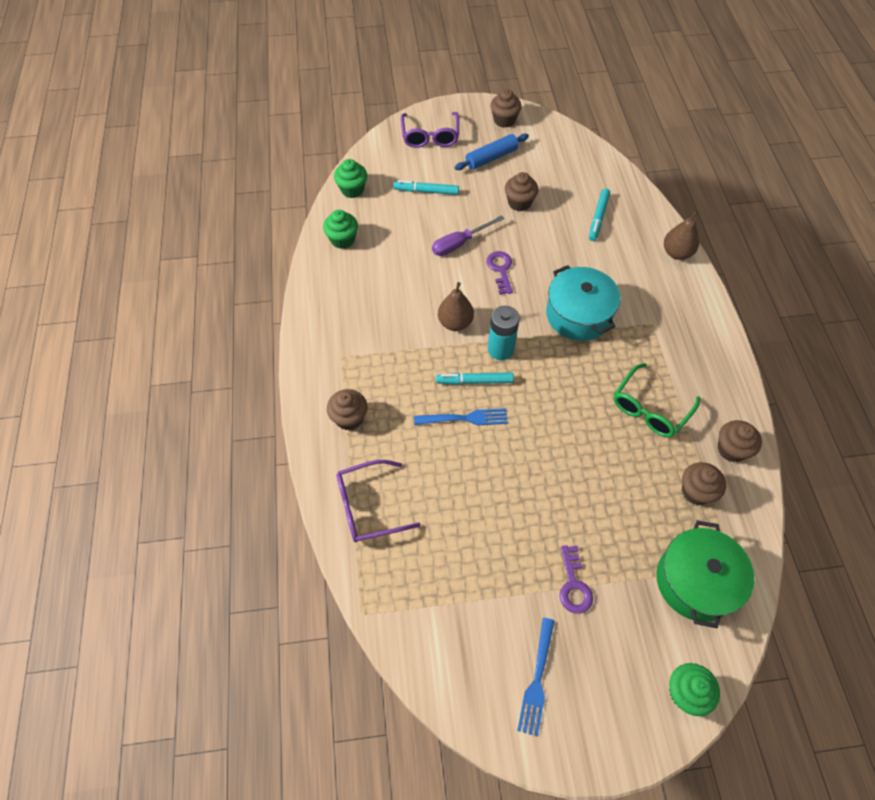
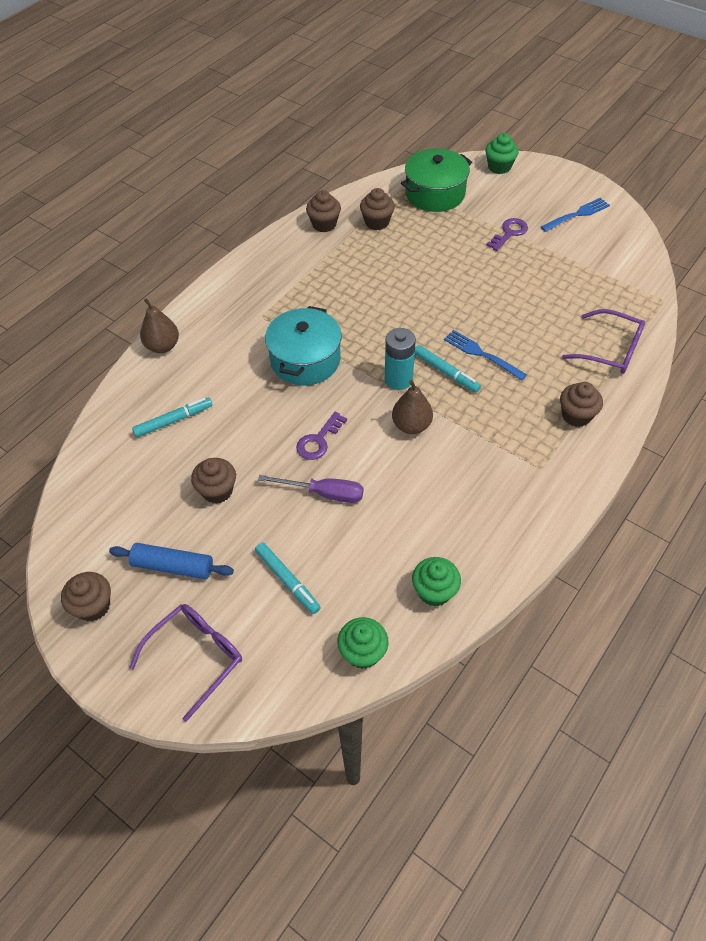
camera: 135 degrees left, 5 degrees down
green glasses [614,363,700,437] -> none

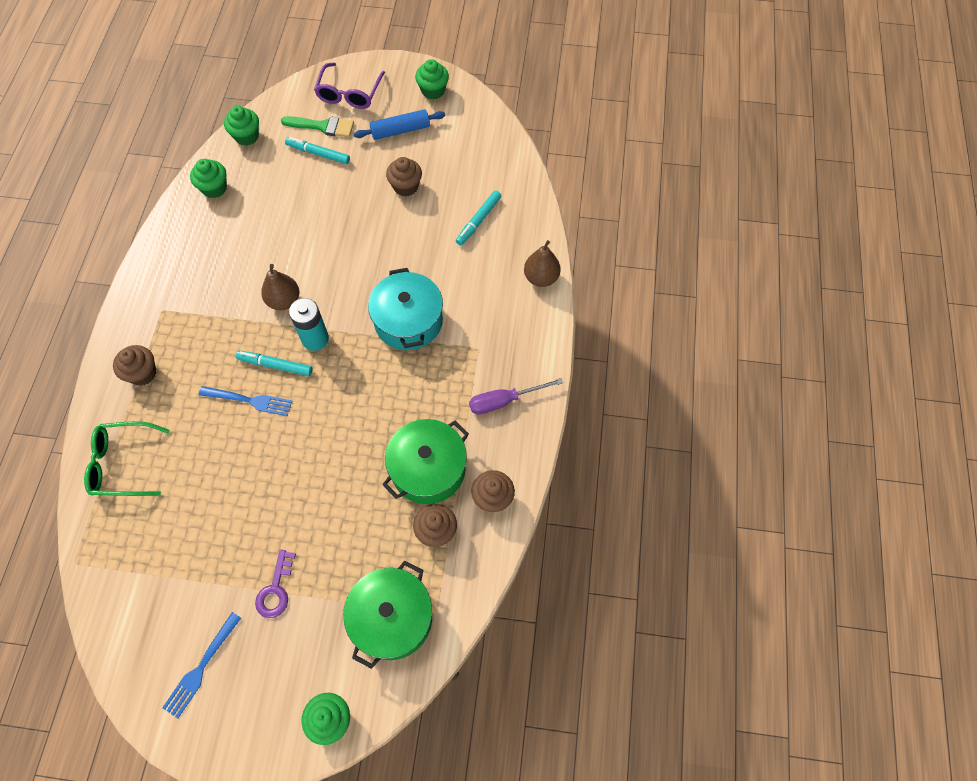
camera: 150 degrees right, 10 degrees up
brown cupcake [61,572,111,622] -> green cupcake [415,59,449,99]
purple screwdriver [258,475,363,503] -> purple screwdriver moved to [469,378,563,414]
purple key [296,412,347,460] -> none
purple glasses [562,309,645,374] -> green glasses [84,421,170,496]
none -> green brush [281,116,354,137]
none -> green pot [382,419,469,504]

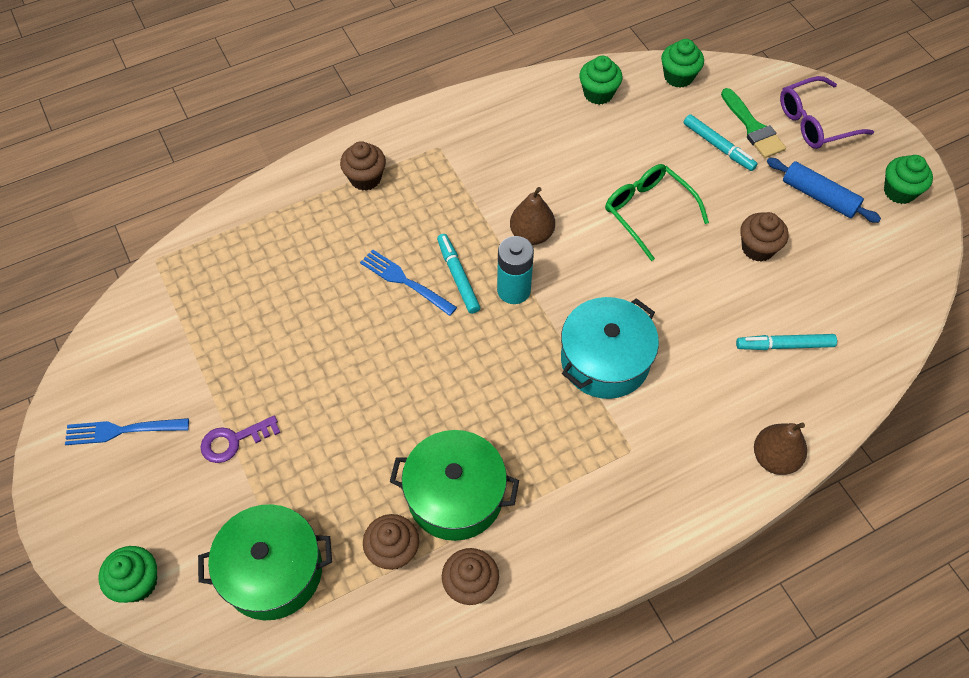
camera: 55 degrees right, 5 degrees down
green glasses [84,421,170,496] -> green glasses moved to [605,164,709,261]
blue fork [199,386,292,416] -> blue fork turned 150 degrees clockwise [360,249,457,316]
turquoise marker [285,137,350,164] -> turquoise marker turned 150 degrees clockwise [684,114,758,171]
purple screwdriver [469,378,563,414] -> none

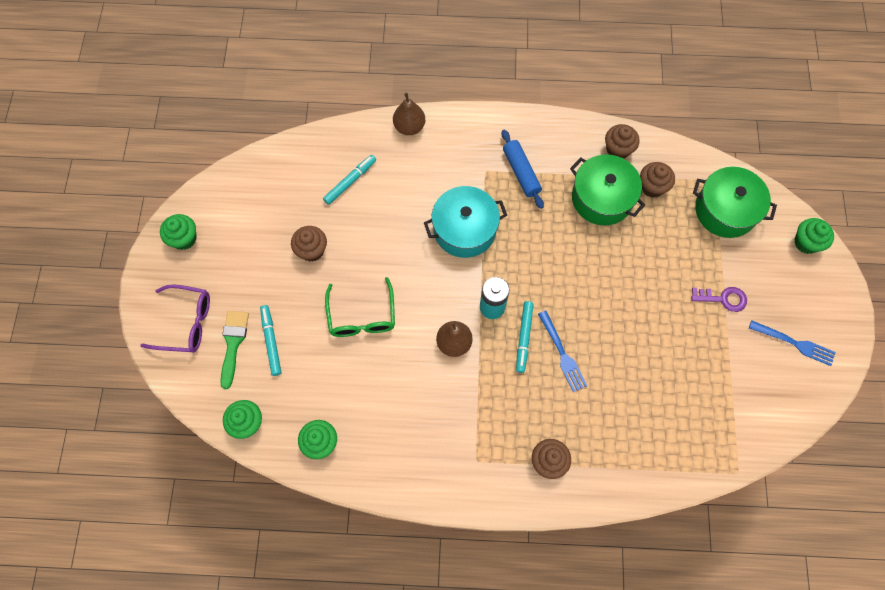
camera: 150 degrees left, 10 degrees up
turquoise marker [736,334,837,350] -> turquoise marker turned 75 degrees counterclockwise [323,155,376,205]
blue rolling pin [767,158,881,223] -> blue rolling pin moved to [502,130,544,209]

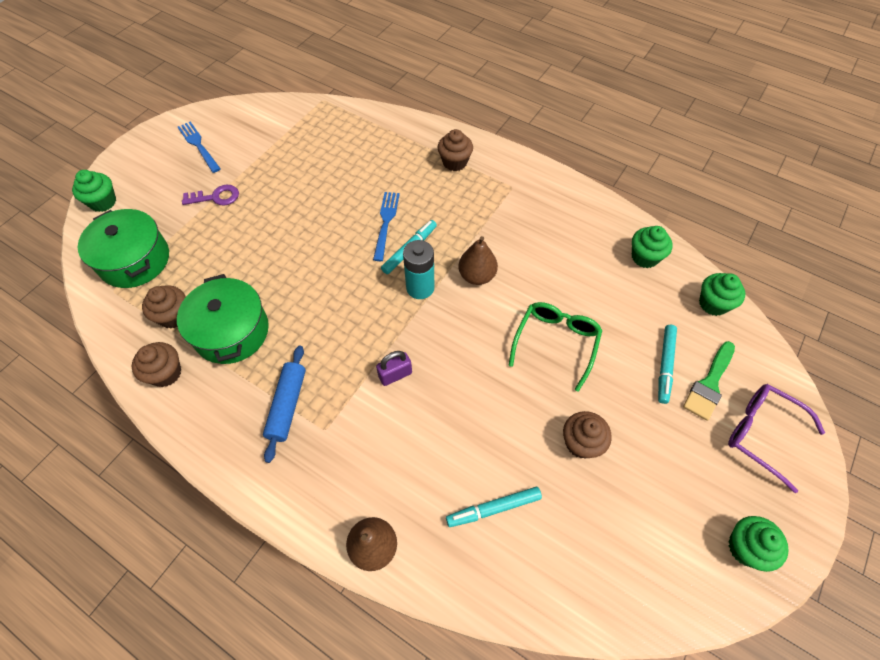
camera: 150 degrees left, 10 degrees down
turquoise pot [424,186,507,258] -> purple padlock [376,351,412,386]
purple key [691,287,747,312] -> purple key turned 135 degrees clockwise [182,185,239,205]

